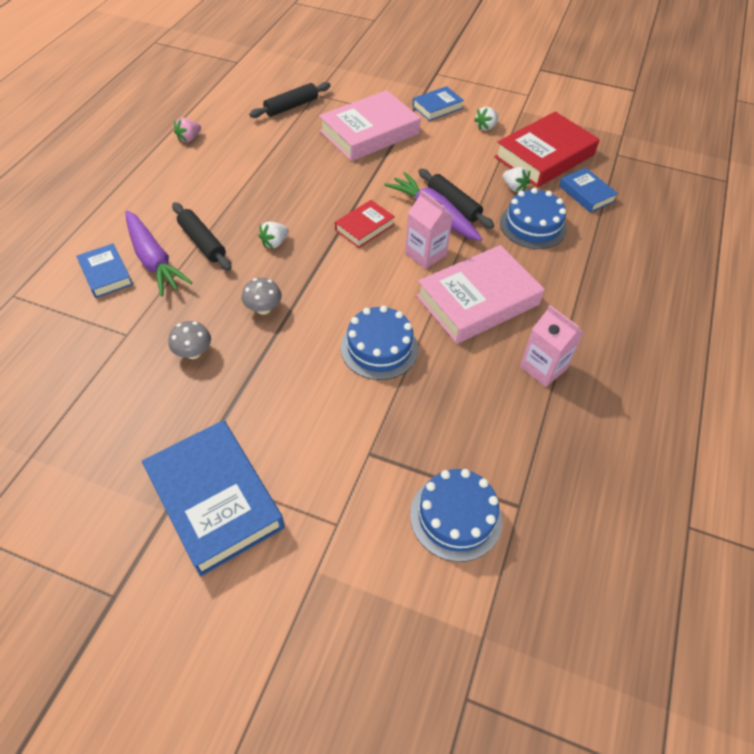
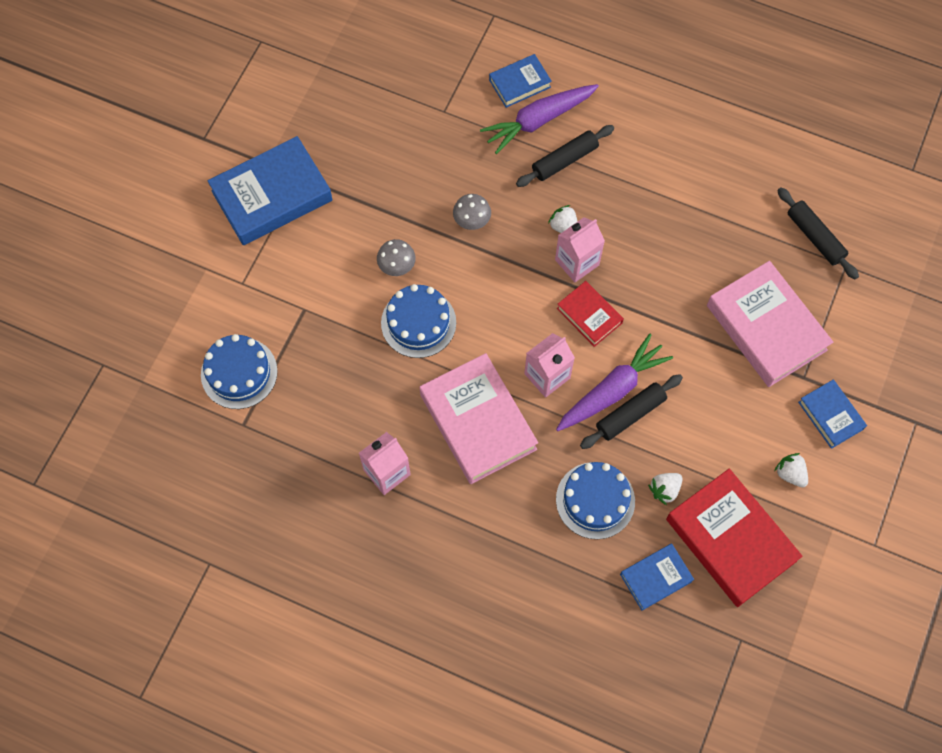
camera: 95 degrees right, 15 degrees up
grey mushroom [168,321,211,359] -> grey mushroom moved to [377,239,416,276]
pink strawberry [174,118,201,142] -> none
none -> pink carton [555,217,605,282]

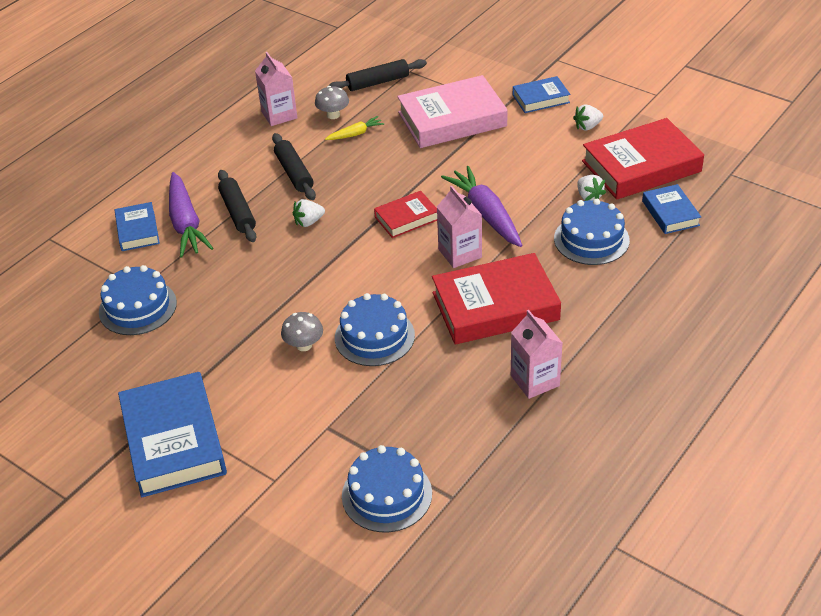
camera: 75 degrees left, 25 degrees down
pink book [420,353,538,484] -> red book [432,253,561,345]
grey mushroom [453,194,491,230] -> grey mushroom moved to [315,86,349,119]
pink carton [555,217,605,282] -> pink carton moved to [255,52,297,126]
black rolling pin [580,374,683,449] -> black rolling pin moved to [272,133,316,200]
none -> blue cake [99,265,177,335]
none -> yellow carrot [325,116,384,140]

